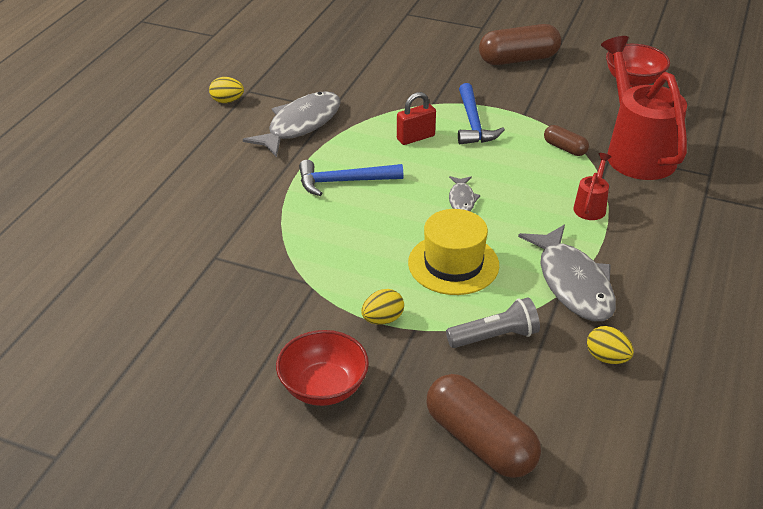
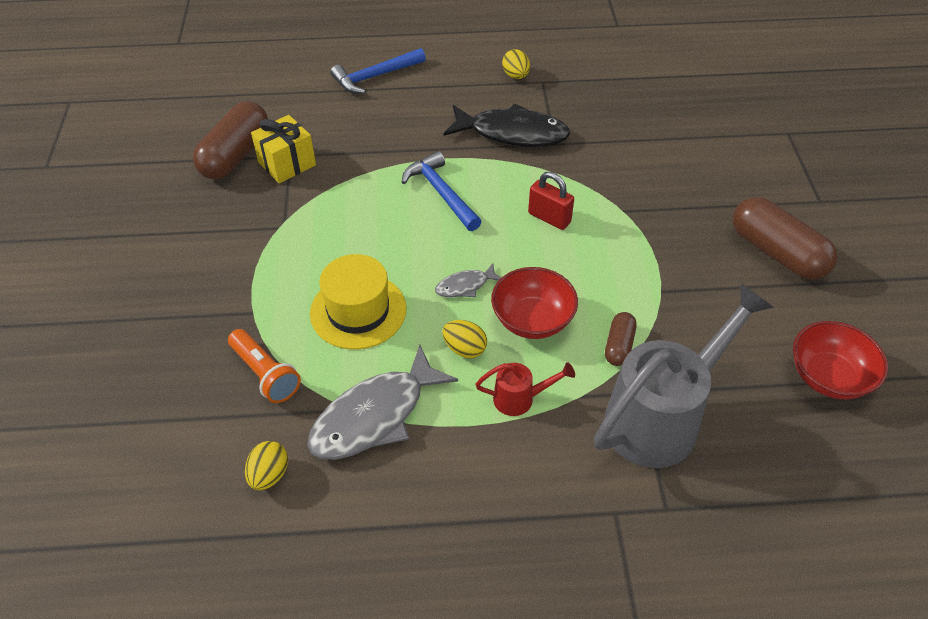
camera: 65 degrees right, 10 degrees up
grey fish [242,91,341,157] -> black fish [443,104,570,147]
red bowl [276,330,369,406] -> red bowl moved to [491,267,578,339]
yellow egg [361,289,404,325] -> yellow egg moved to [442,320,487,358]
brown capsule [427,374,541,478] -> brown capsule moved to [193,101,268,180]
grey flashlight [446,297,540,348] -> orange flashlight [228,329,301,403]
blue hammer [458,83,505,144] -> blue hammer moved to [330,48,426,94]
red watering can [601,36,687,180] -> grey watering can [594,283,773,468]
none -> yellow gift [251,115,316,183]

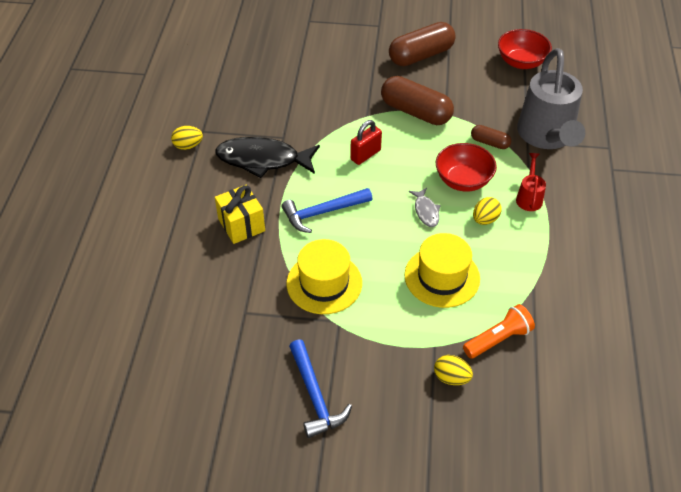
camera: 80 degrees left, 0 degrees up
brown capsule [193,101,268,180] -> brown capsule moved to [381,76,454,125]
yellow egg [245,441,288,490] -> yellow egg moved to [434,355,473,385]
yellow gift [251,115,316,183] -> yellow gift moved to [215,184,265,244]
grey fish [307,345,458,460] -> none
blue hammer [330,48,426,94] -> blue hammer moved to [289,339,352,438]
black fish [443,104,570,147] -> black fish turned 105 degrees counterclockwise [215,137,320,178]
grey watering can [594,283,773,468] -> grey watering can turned 150 degrees counterclockwise [517,48,585,149]
none -> yellow hat [287,239,362,314]

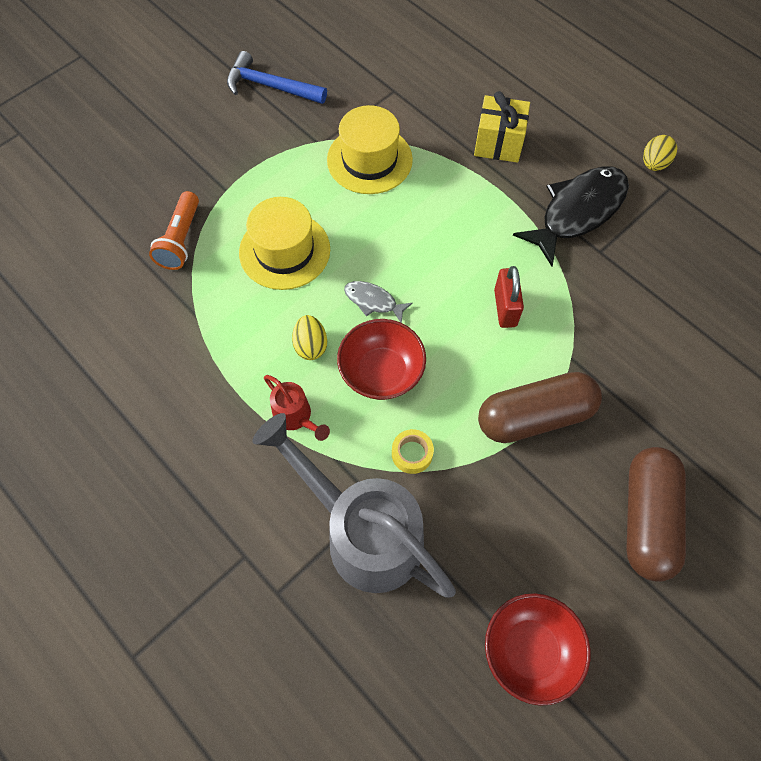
camera: 130 degrees right, 15 degrees up
blue hammer [282,188,372,233] -> none
yellow egg [434,355,473,385] -> none
brown capsule [471,125,511,149] -> yellow tape [392,429,434,474]

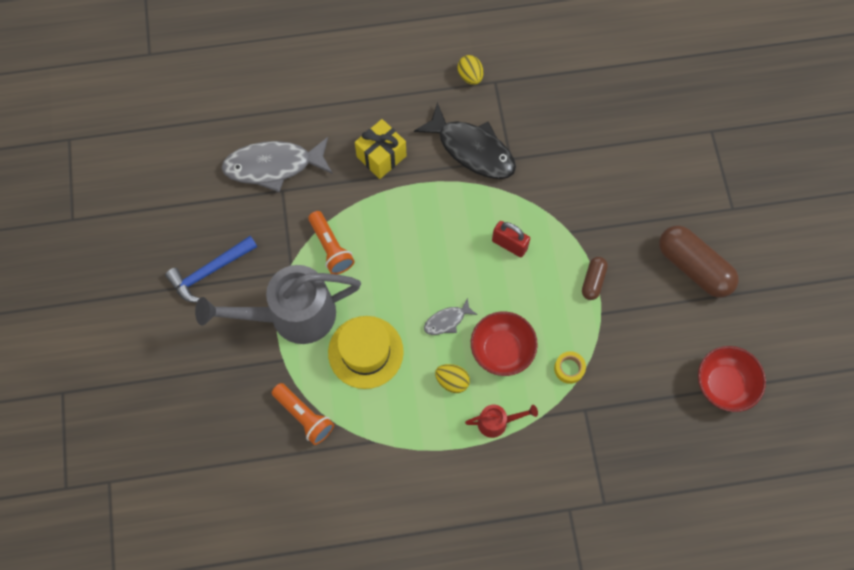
camera: 55 degrees left, 5 degrees up
grey watering can [252,413,456,598] -> grey watering can moved to [195,265,361,344]
yellow hat [327,105,413,194] -> orange flashlight [308,211,355,274]
brown capsule [478,372,602,443] -> brown capsule [582,257,608,300], size x0.51
black fish [513,166,629,266] -> black fish turned 135 degrees clockwise [414,102,516,179]
none -> grey fish [222,137,333,192]

